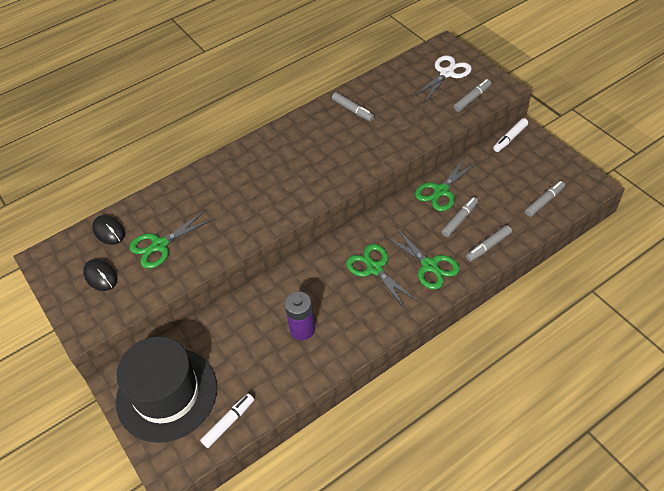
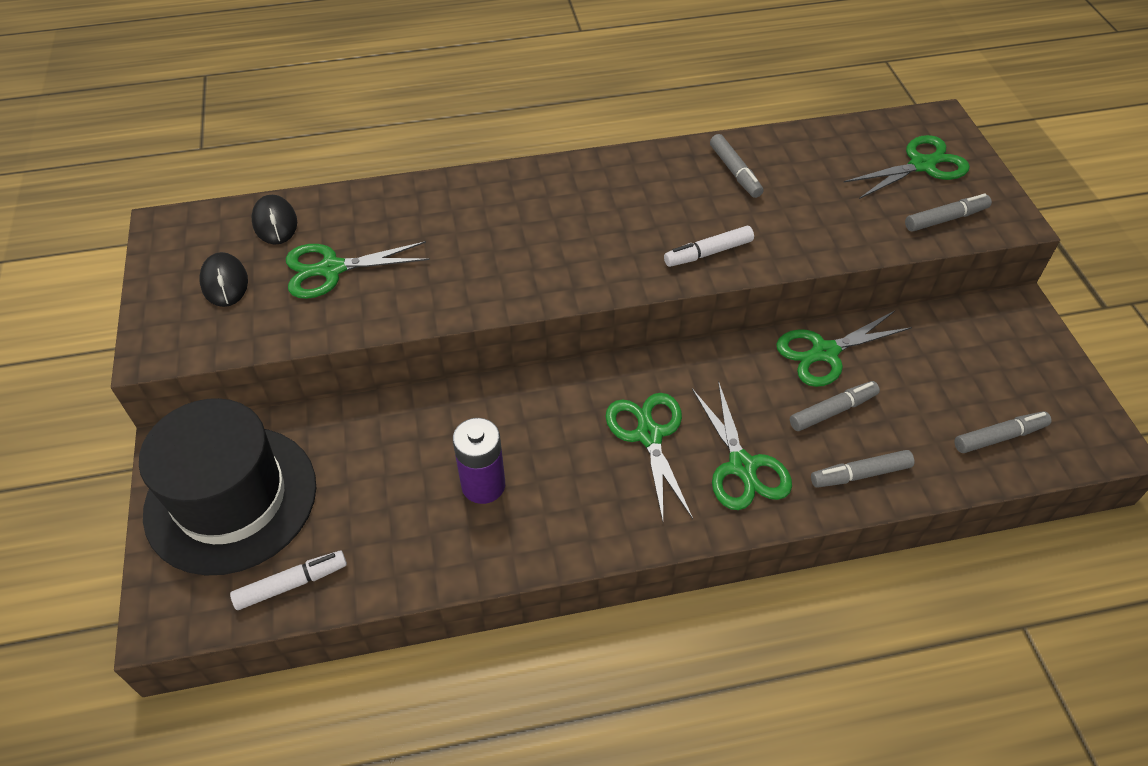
camera: 20 degrees right, 0 degrees up
white scissors [412,55,472,102] -> green scissors [844,135,970,199]
white marker [493,118,528,152] -> white marker moved to [664,226,754,267]

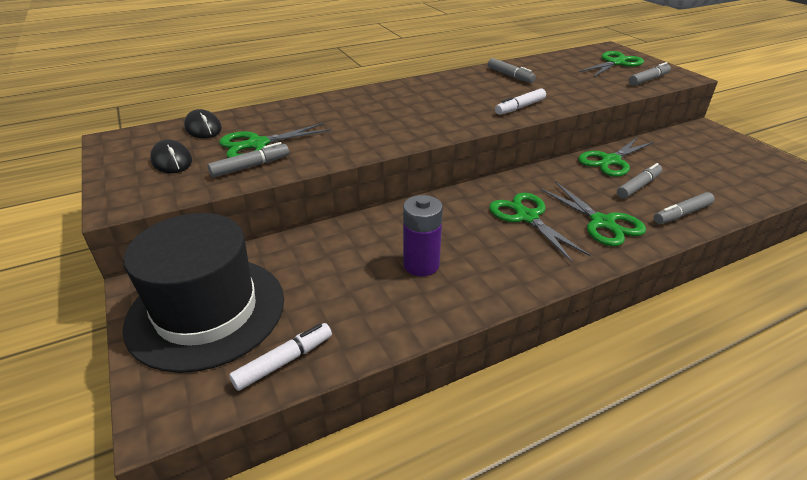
camera: 15 degrees left, 15 degrees down
grey marker [954,411,1051,453] -> grey marker moved to [208,142,289,178]

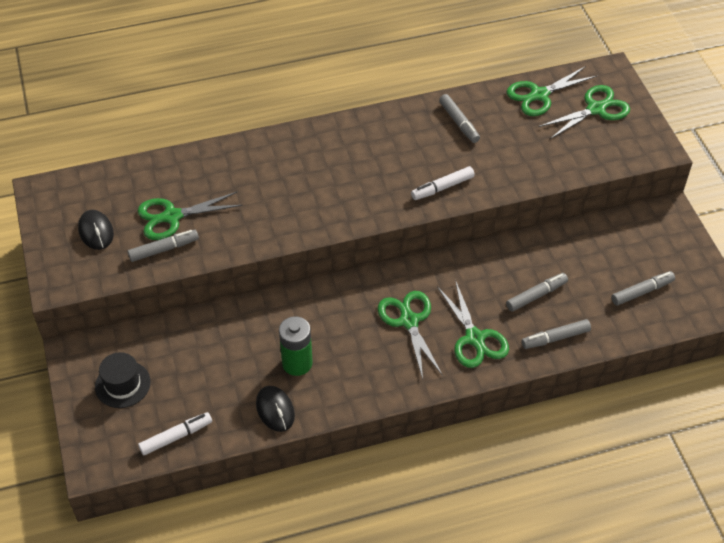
camera: 10 degrees right, 15 degrees up
black hat [123,213,284,373] -> black hat [95,352,151,408], size x0.47
black mouse [184,109,222,138] -> black mouse moved to [256,386,295,432]
purple battery [403,195,443,276] -> green battery [279,316,313,376]
green scissors [578,138,654,177] -> green scissors moved to [506,66,597,116]
grey marker [628,62,671,86] -> grey marker moved to [611,271,675,306]

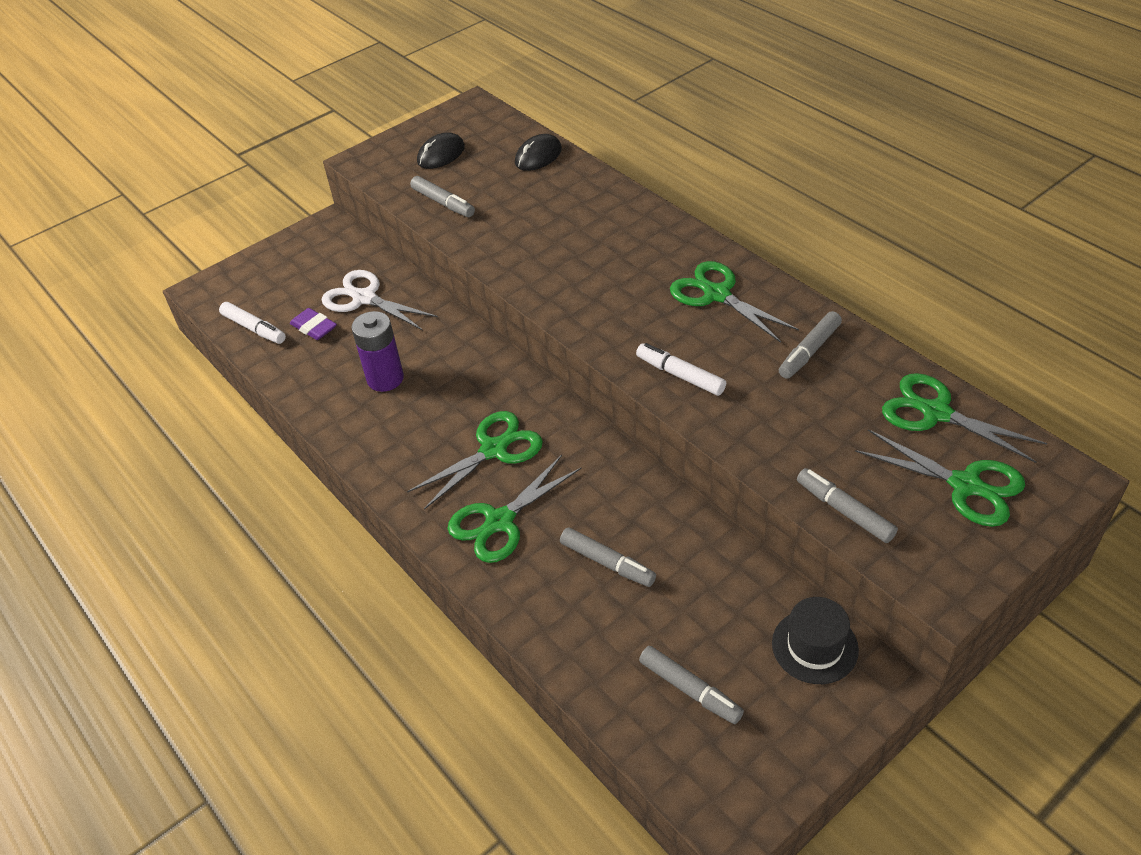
camera: 70 degrees right, 5 degrees down
black hat [95,352,151,408] -> black hat moved to [772,597,859,684]
green scissors [138,191,243,240] -> green scissors moved to [670,261,799,343]
black mouse [256,386,295,432] -> black mouse moved to [515,134,562,171]
green battery [279,316,313,376] -> purple battery [351,311,404,392]
grey marker [521,319,591,349] -> grey marker moved to [797,468,898,543]
none -> purple eraser [290,308,337,340]
none -> white scissors [322,270,438,330]

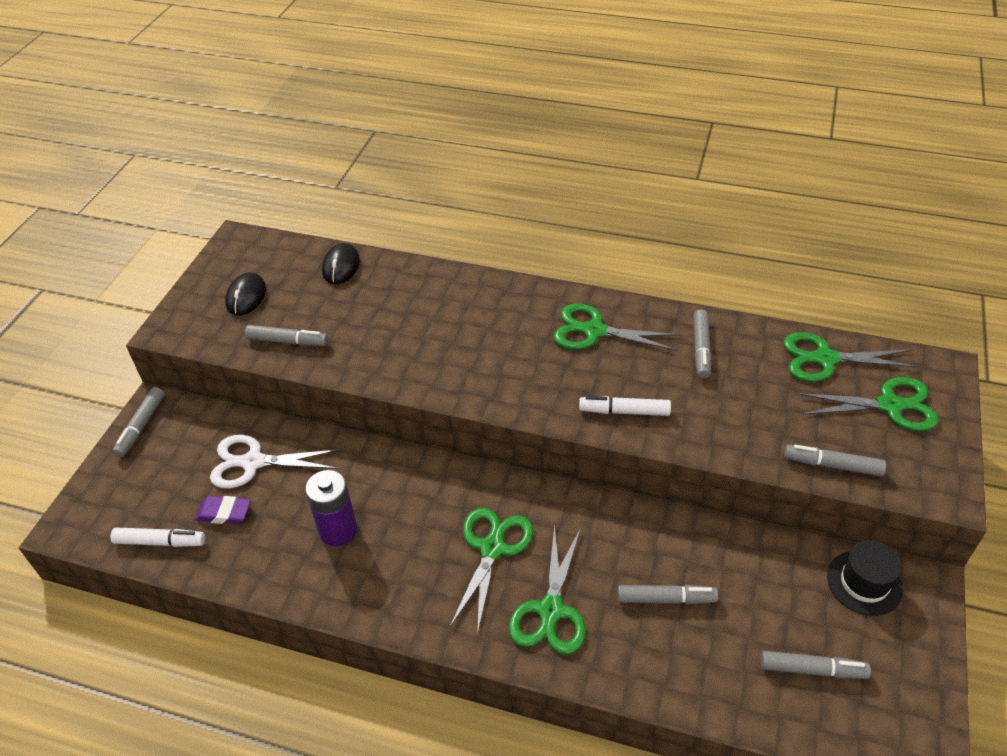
camera: 35 degrees left, 0 degrees up
none -> grey marker [113,387,165,457]

